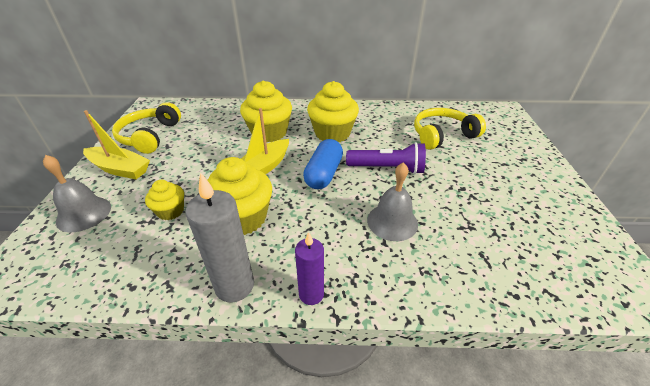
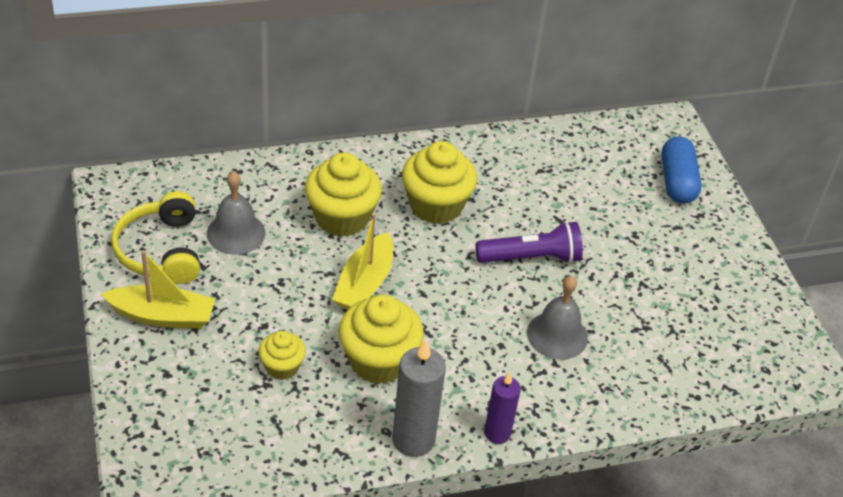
camera: 20 degrees left, 5 degrees up
grey bell [43,155,111,232] -> grey bell moved to [207,171,265,255]
blue capsule [303,139,343,189] -> blue capsule moved to [661,136,701,204]
yellow headphones [414,108,486,150] -> none

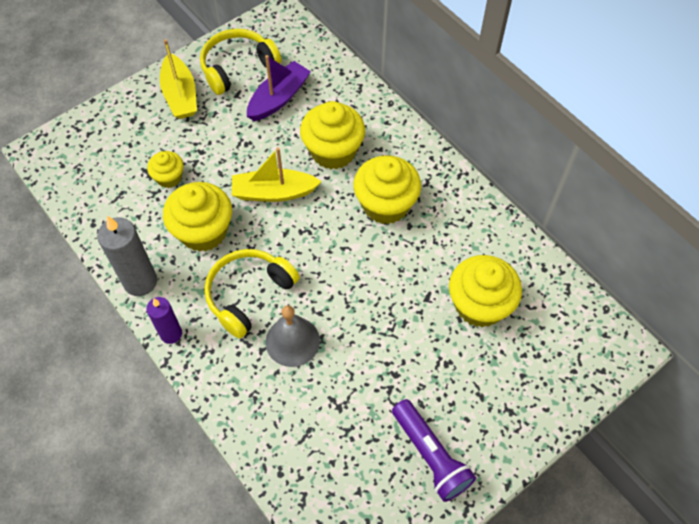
camera: 70 degrees right, 15 degrees up
grey bell [207,171,265,255] -> purple boat [247,55,311,121]
purple flashlight [476,221,583,263] -> purple flashlight moved to [392,399,476,502]
blue capsule [661,136,701,204] -> none
none -> yellow headphones [204,249,300,339]
none -> yellow cupcake [449,255,522,328]

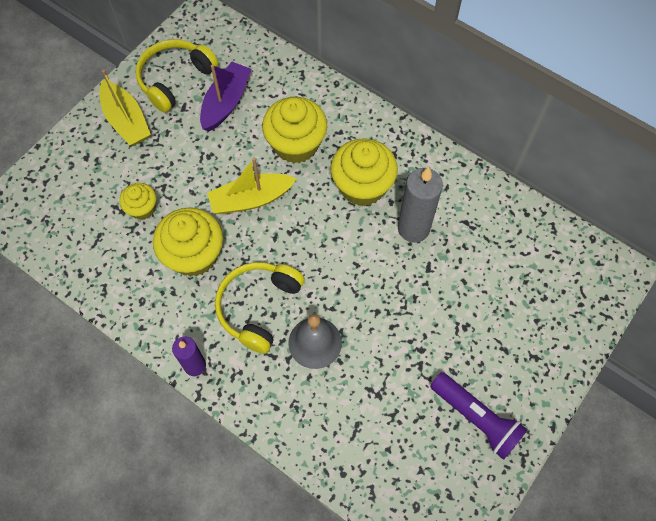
camera: 15 degrees left, 5 degrees up
grey candle [97,216,157,296] -> grey candle moved to [398,167,443,243]
yellow cupcake [449,255,522,328] -> none

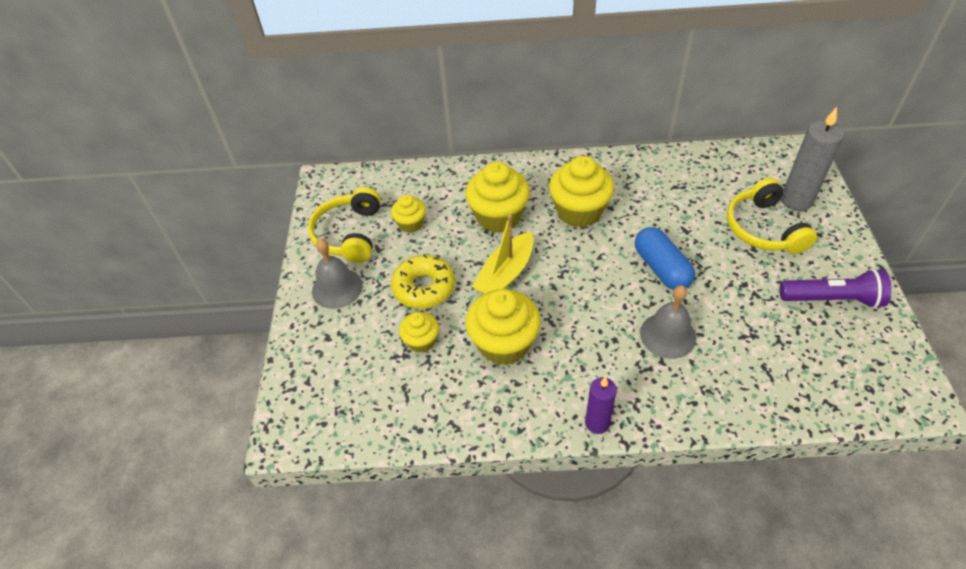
camera: 35 degrees left, 15 degrees down
yellow boat [99,70,151,146] -> grey bell [312,238,363,309]
purple boat [200,62,252,131] -> yellow cupcake [391,195,426,233]
yellow headphones [215,262,305,354] -> yellow headphones moved to [727,178,817,254]
grey candle [398,167,443,243] -> grey candle moved to [781,107,844,211]
none -> yellow donut [391,254,455,309]
none -> blue capsule [635,227,695,290]

